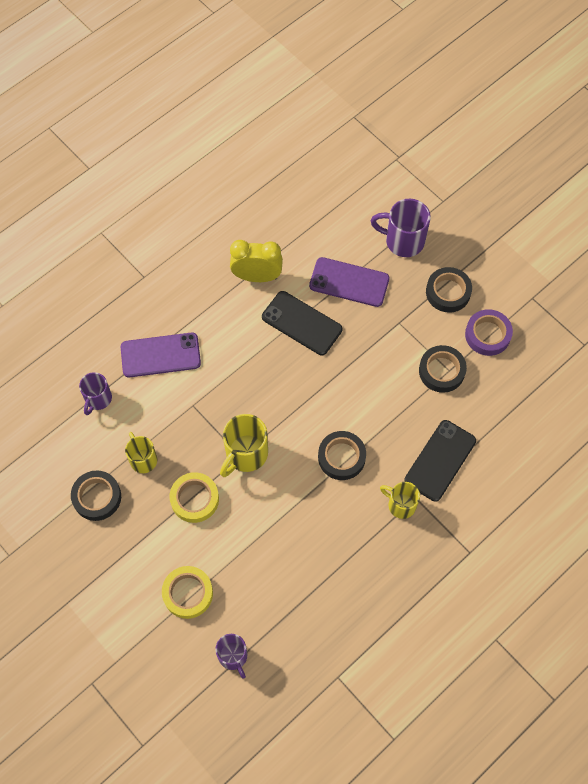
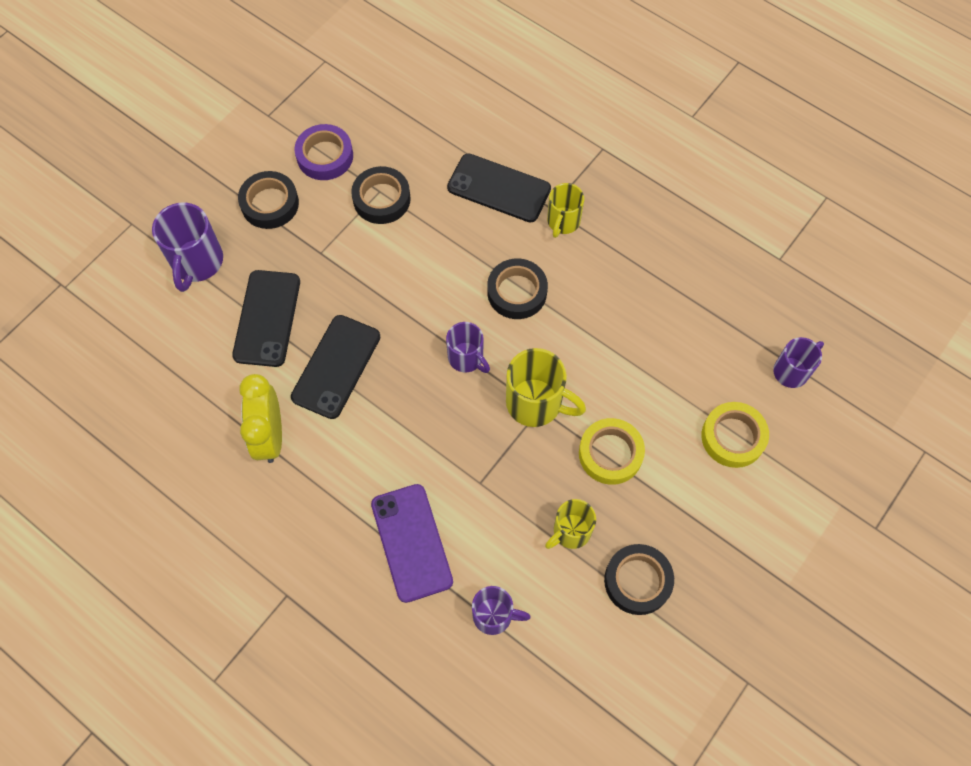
camera: 100 degrees left, 0 degrees up
purple phone [309,257,390,307] -> black phone [232,270,300,367]
none -> purple mug [446,322,490,373]

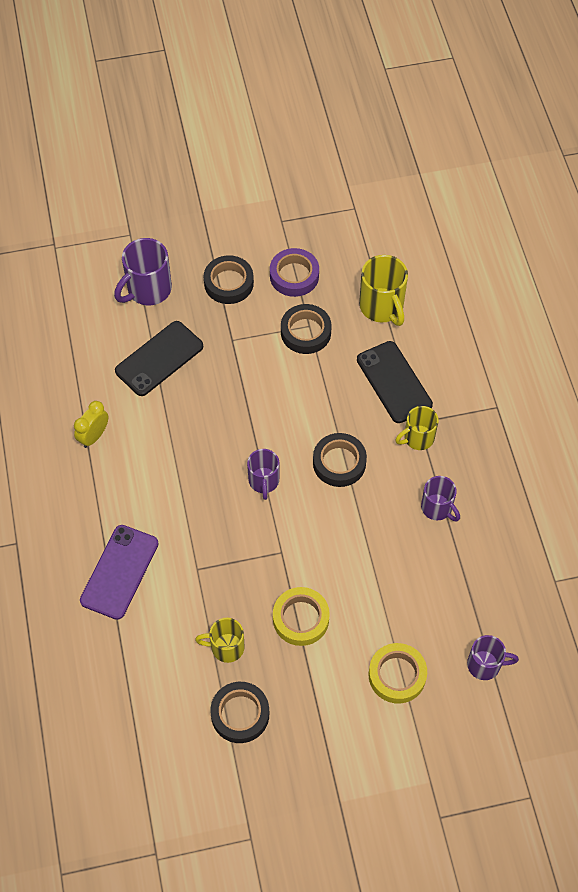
camera: 40 degrees right, 5 degrees down
yellow clock [240,374,282,463] -> yellow clock [74,401,109,448], size x0.66
black phone [291,315,380,419] -> none
purple mug [472,586,531,635] -> purple mug moved to [421,476,460,521]
yellow mug [506,348,586,427] -> yellow mug moved to [359,255,408,326]

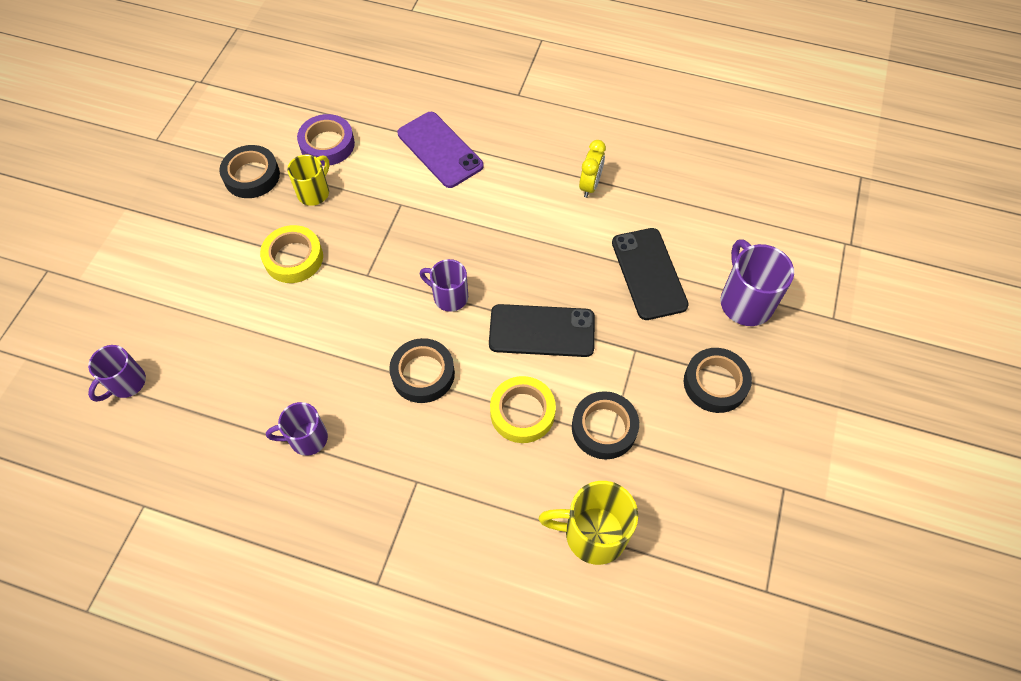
camera: 120 degrees right, 0 degrees up
yellow clock [74,401,109,448] -> yellow clock turned 45 degrees clockwise [579,140,606,198]
purple tape [270,248,319,297] -> purple tape moved to [297,114,355,166]
black phone [357,341,433,423] -> black phone moved to [489,304,595,357]
yellow tape [369,643,427,704] -> yellow tape moved to [490,376,556,443]
yellow mug [395,406,438,450] -> none

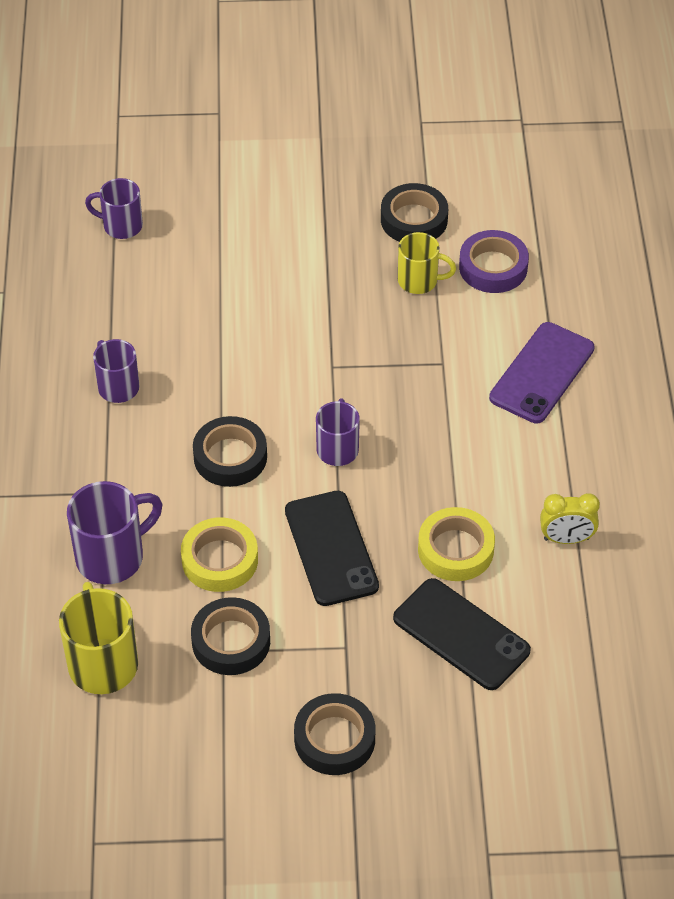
camera: 70 degrees right, 10 degrees down
yellow tape [260,225,323,283] -> yellow tape moved to [418,507,495,581]
black phone [612,228,689,320] -> black phone turned 75 degrees clockwise [393,578,531,690]
purple mug [720,240,794,326] -> purple mug moved to [67,481,162,584]

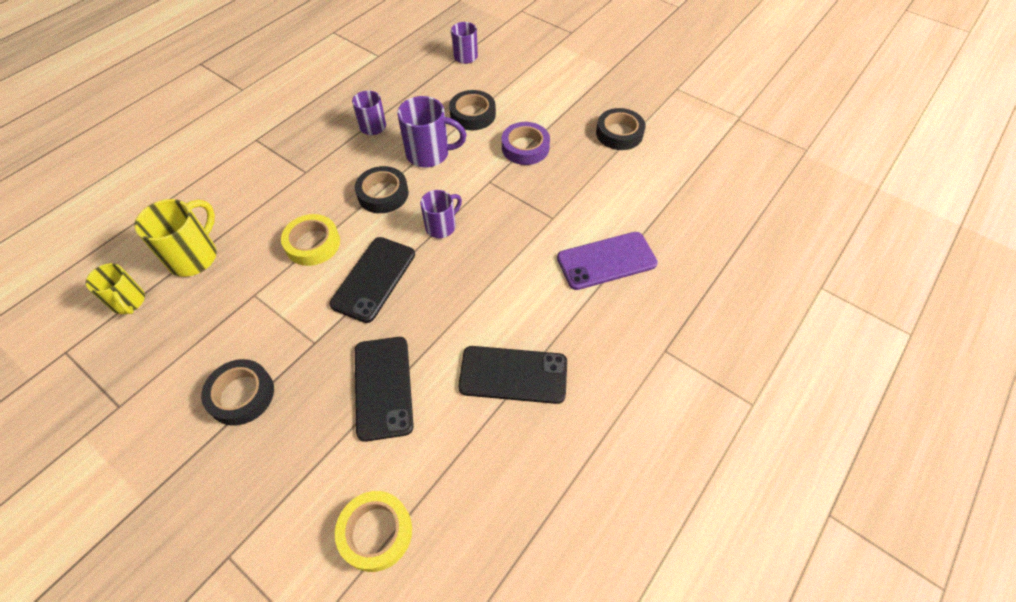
camera: 40 degrees right, 5 degrees up
purple mug [67,481,162,584] -> purple mug moved to [397,96,467,168]
black tape [191,597,270,675] -> black tape moved to [449,90,496,130]
yellow mug [398,232,456,294] -> yellow mug moved to [86,263,145,314]
yellow tape [418,507,495,581] -> yellow tape moved to [335,491,412,572]
purple tape [459,230,529,293] -> purple tape moved to [502,122,550,165]
yellow clock [540,493,600,544] -> black phone [458,346,567,404]

